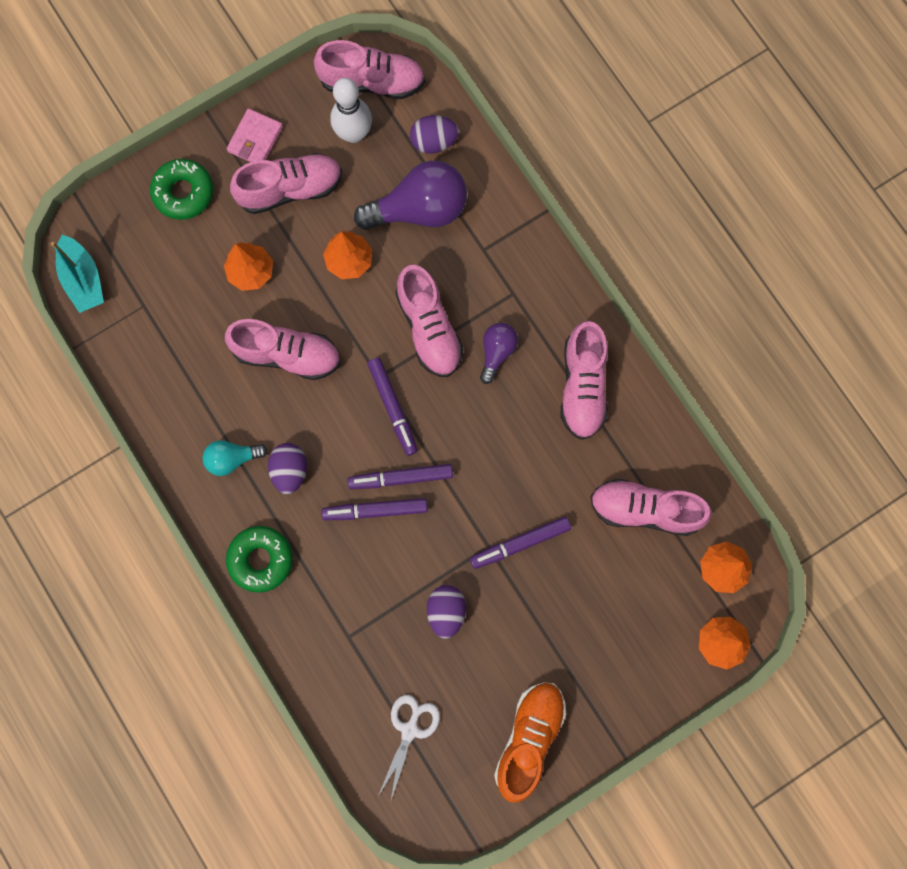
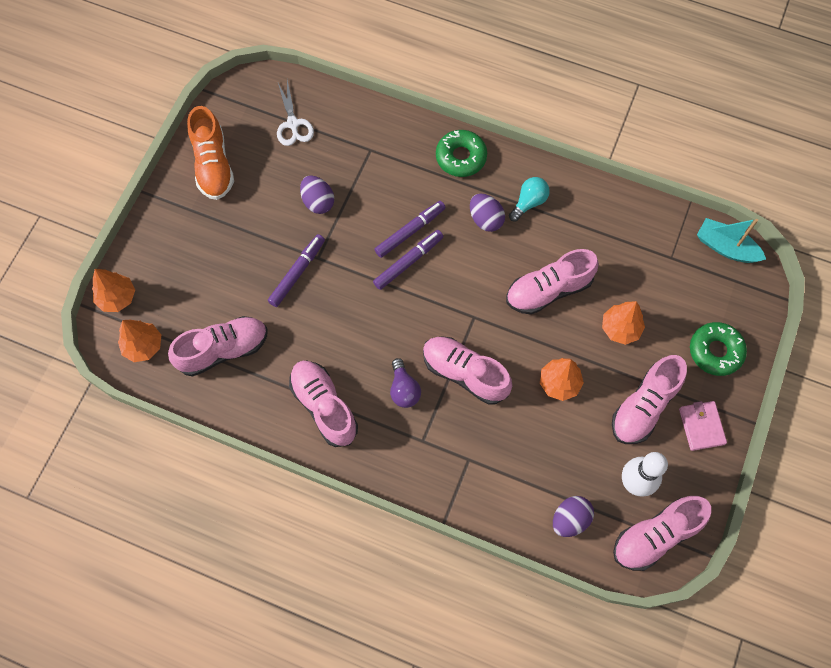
camera: 145 degrees right, 10 degrees down
purple light bulb [354,161,467,230] -> none
purple marker [367,358,418,456] -> none

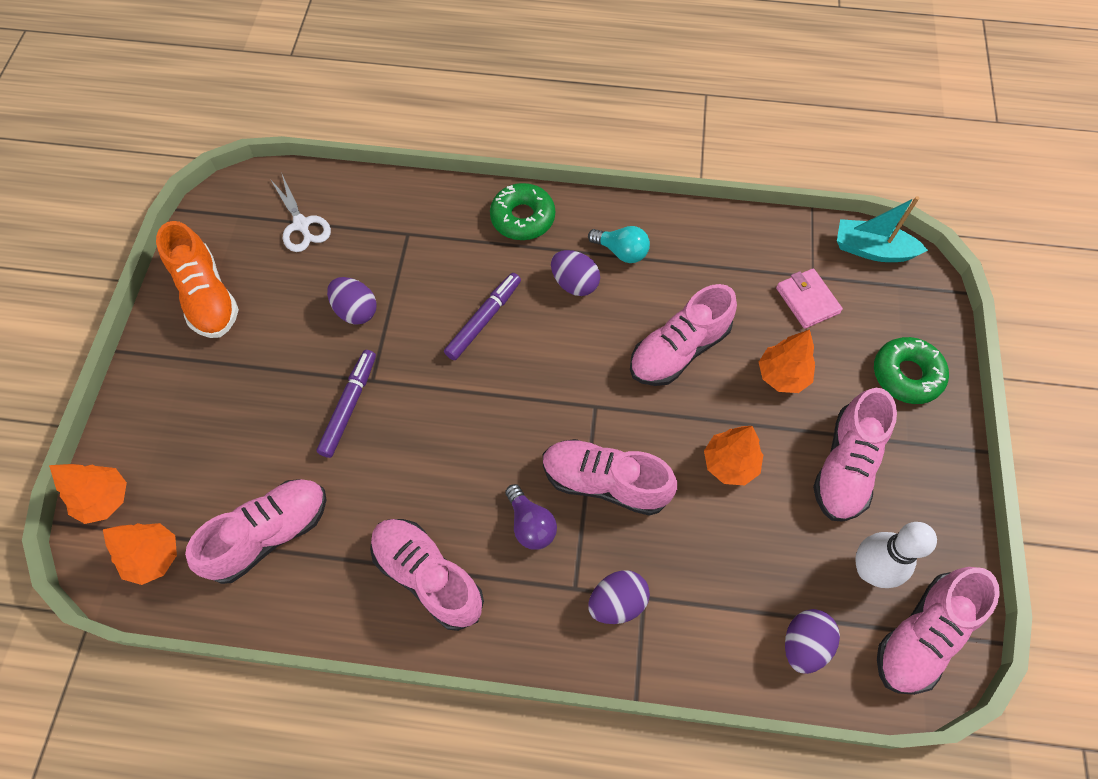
camera: 15 degrees left, 5 degrees down
purple marker [373,230,444,290] -> none
turquoise light bulb [509,177,550,222] -> turquoise light bulb turned 90 degrees clockwise [588,226,650,263]
pink wallet [679,401,727,451] -> pink wallet moved to [776,268,843,329]
none -> purple egg [588,570,650,624]

